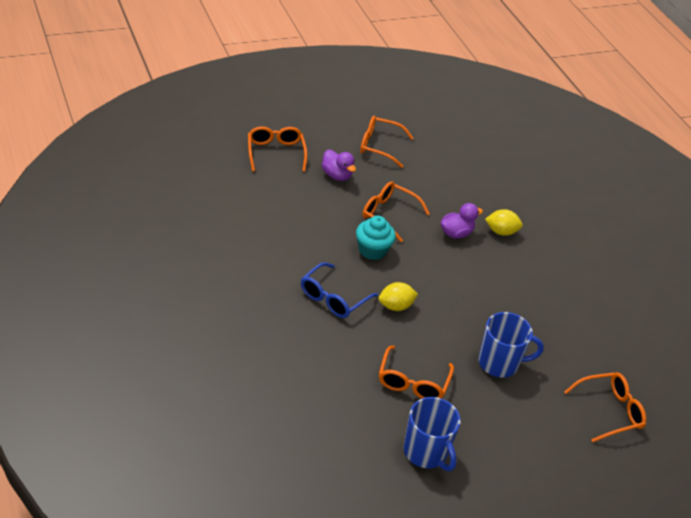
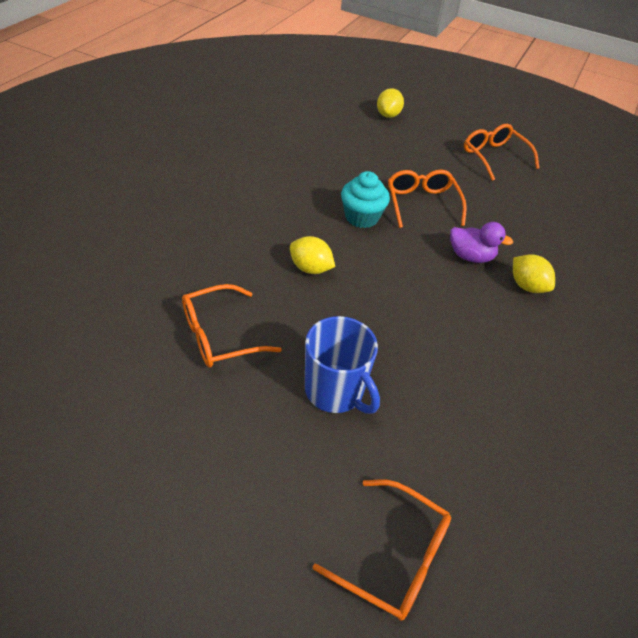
camera: 50 degrees right, 5 degrees up
orange glasses [248,126,307,172] -> yellow lemon [377,88,404,118]
blue glasses [301,262,378,318] -> none
purple duck [322,149,356,181] -> none
blue mug [404,397,461,471] -> none

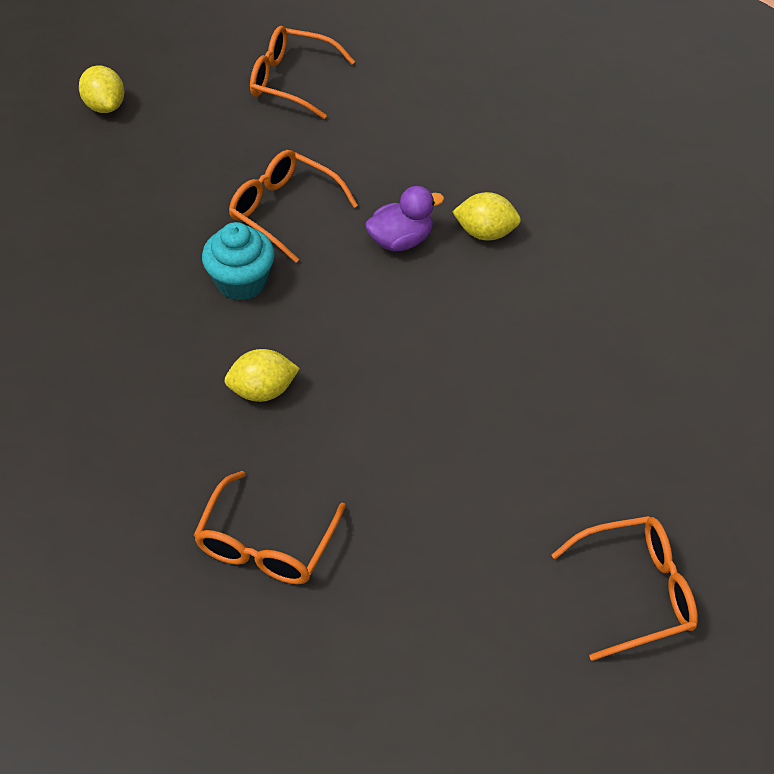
camera: 40 degrees left, 5 degrees up
blue mug [305,316,380,414] -> none

